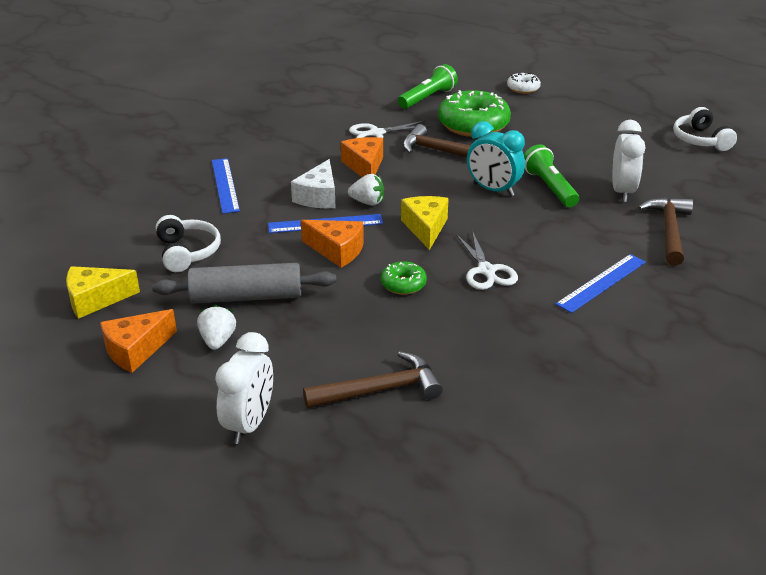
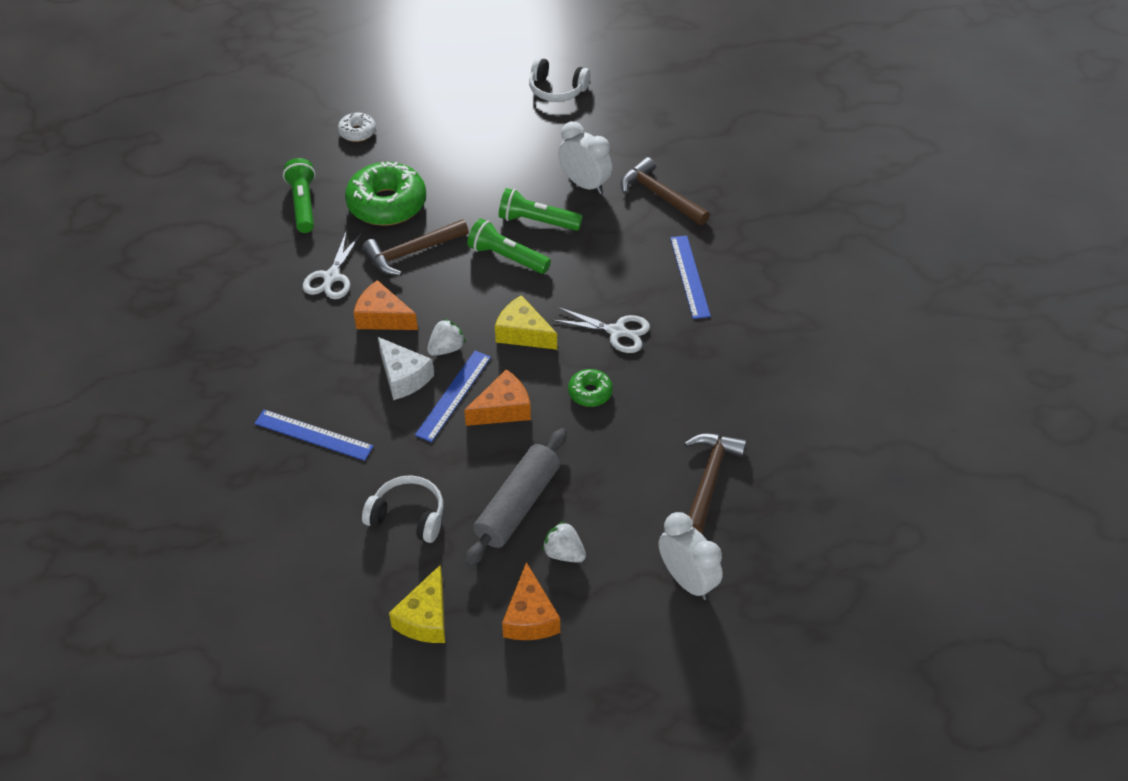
camera: 55 degrees left, 15 degrees up
turquoise clock [467,121,525,196] -> green flashlight [467,219,551,274]

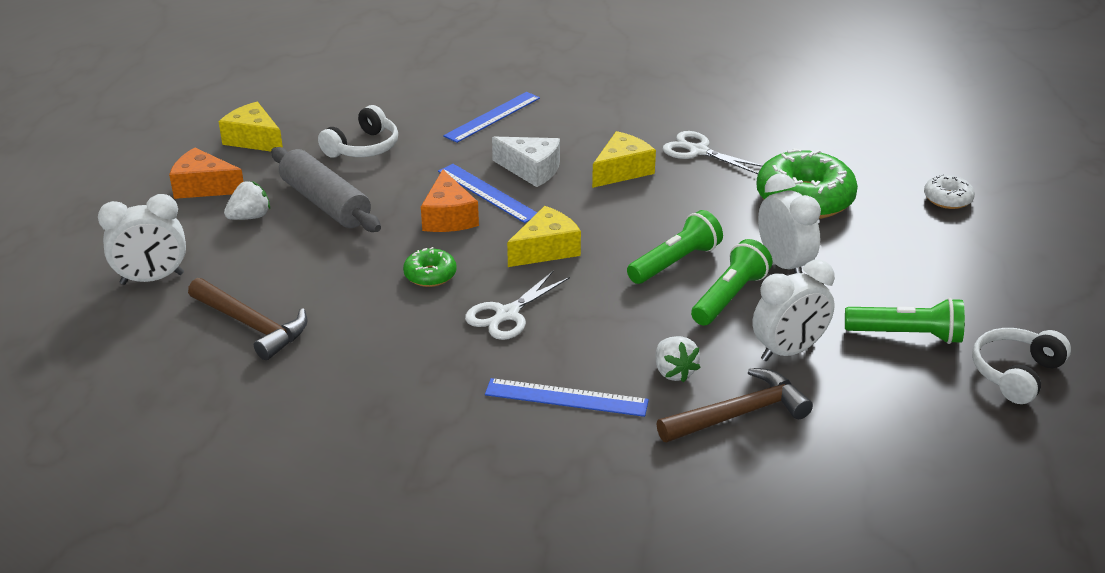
camera: 110 degrees right, 15 degrees down
green flashlight [283,158,315,233] -> green flashlight moved to [845,298,965,344]
orange cheese [353,280,418,330] -> yellow cheese [592,131,656,188]
brown hammer [362,219,469,276] -> none
white cheese [378,337,434,400] -> white cheese turned 135 degrees counterclockwise [492,137,560,187]
white strawberry [427,319,466,356] -> white strawberry moved to [655,336,700,383]
none -> white clock [758,174,821,273]

